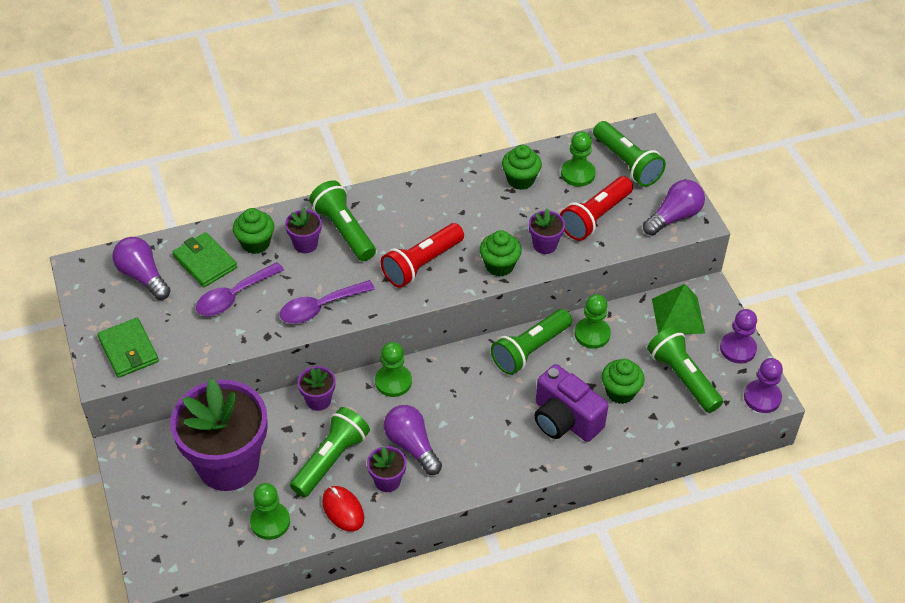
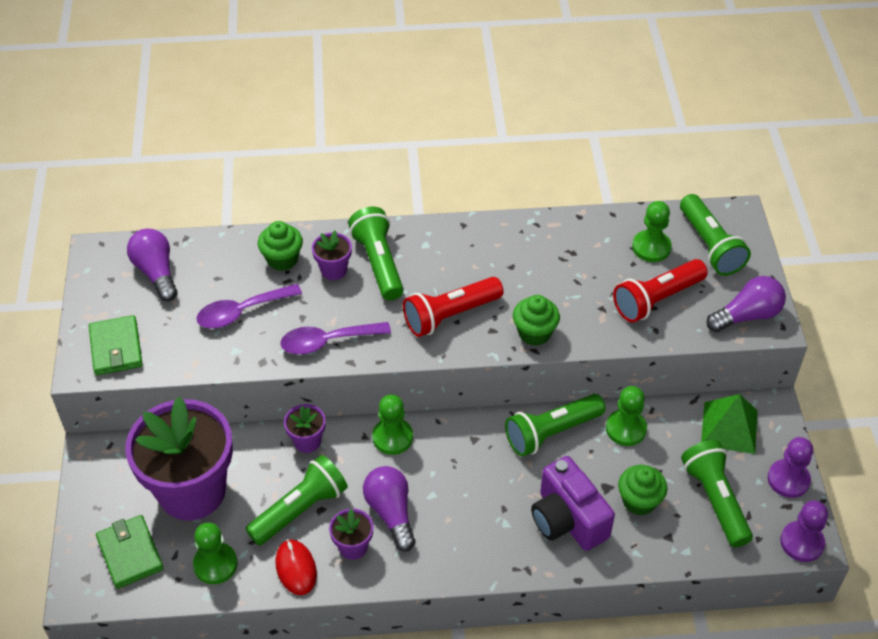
camera: 15 degrees right, 0 degrees up
green wallet [173,232,237,287] -> green wallet moved to [96,515,164,589]
green cupcake [502,145,542,190] -> none
purple flower pot [529,208,565,254] -> none

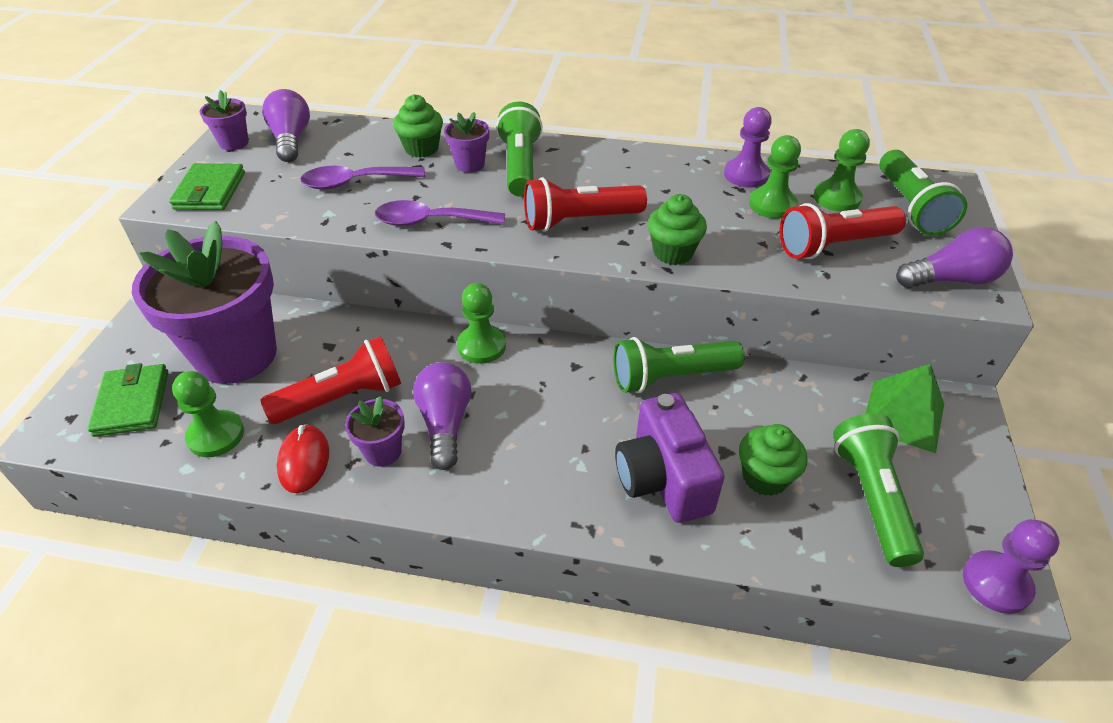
camera: 15 degrees right, 5 degrees down
green flashlight [245,455,348,546] -> red flashlight [261,336,401,424]
purple flower pot [284,404,326,453] -> purple flower pot moved to [200,90,249,150]
green pawn [606,386,647,446] -> green pawn moved to [749,135,801,219]
purple pawn [768,437,813,498] -> purple pawn moved to [724,107,772,187]

